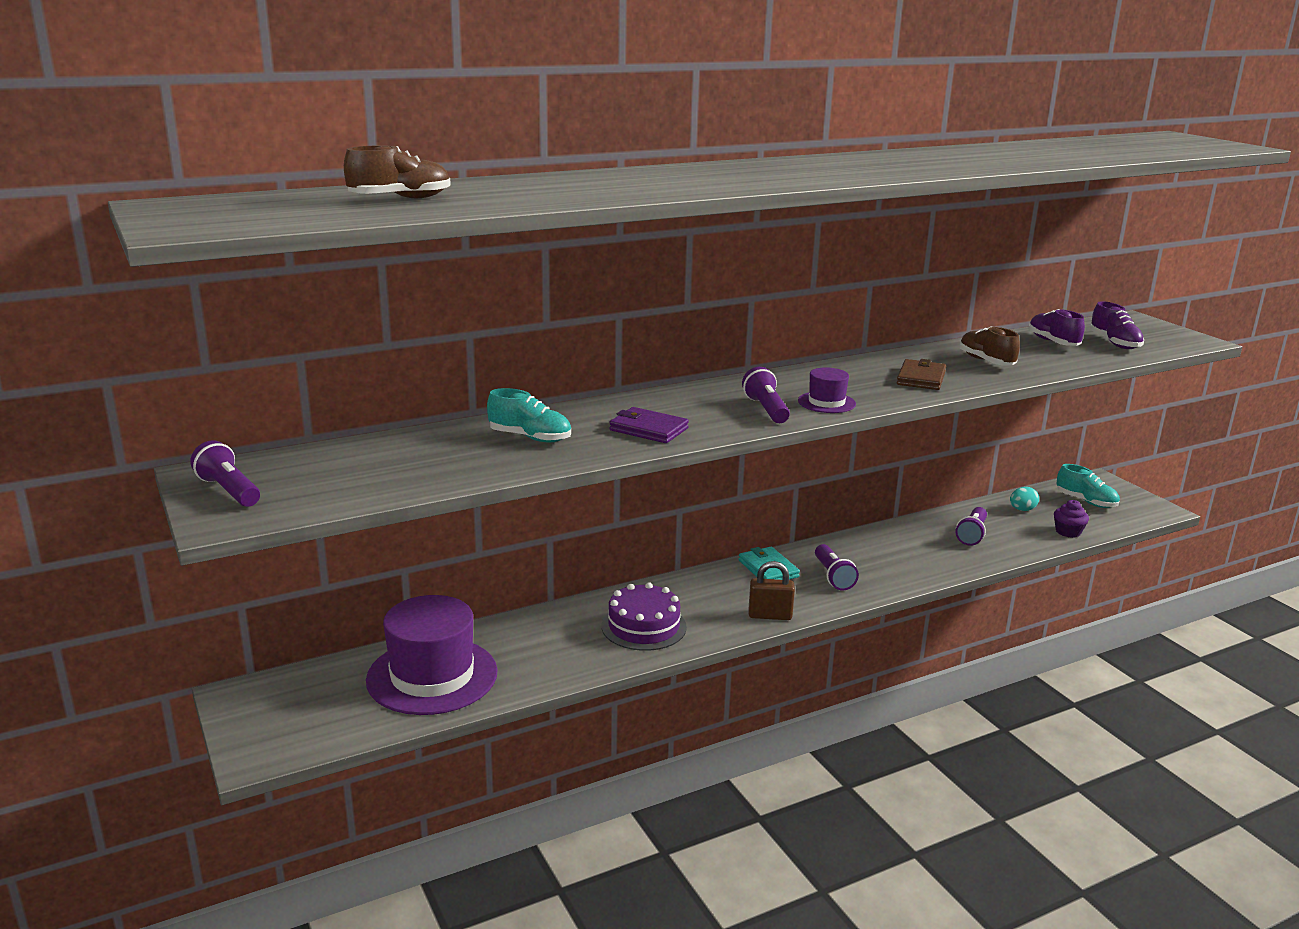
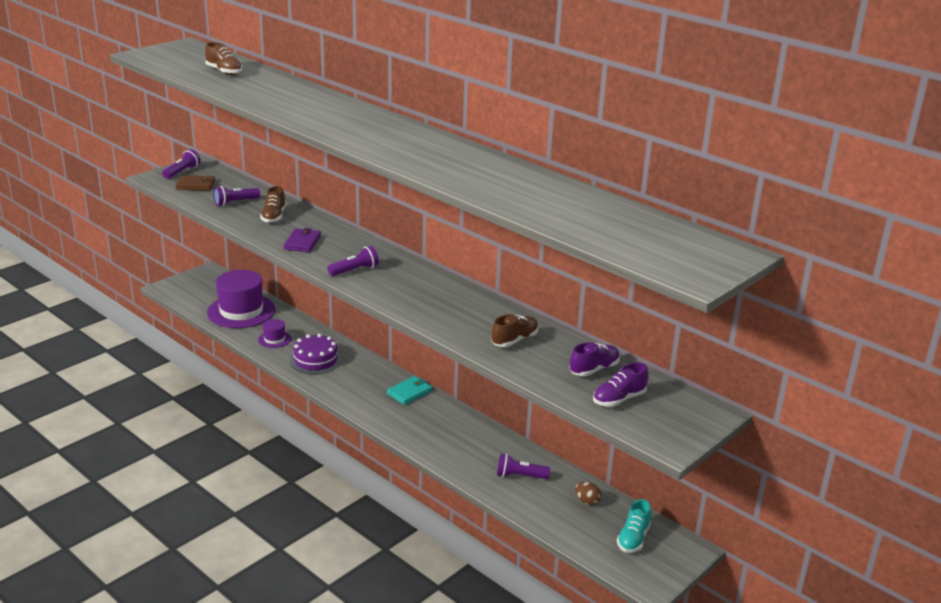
camera: 70 degrees right, 5 degrees up
turquoise shoe [487,388,571,442] -> brown shoe [260,186,286,223]
brown padlock [749,561,795,620] -> none
purple hat [798,367,856,413] -> purple hat moved to [258,319,291,348]
purple flashlight [815,544,859,591] -> purple flashlight moved to [213,186,260,206]
brown wallet [897,359,946,390] -> brown wallet moved to [175,175,215,191]
turquoise egg [1010,487,1039,511] -> brown egg [575,482,602,505]
purple cupcake [1054,500,1089,538] -> none

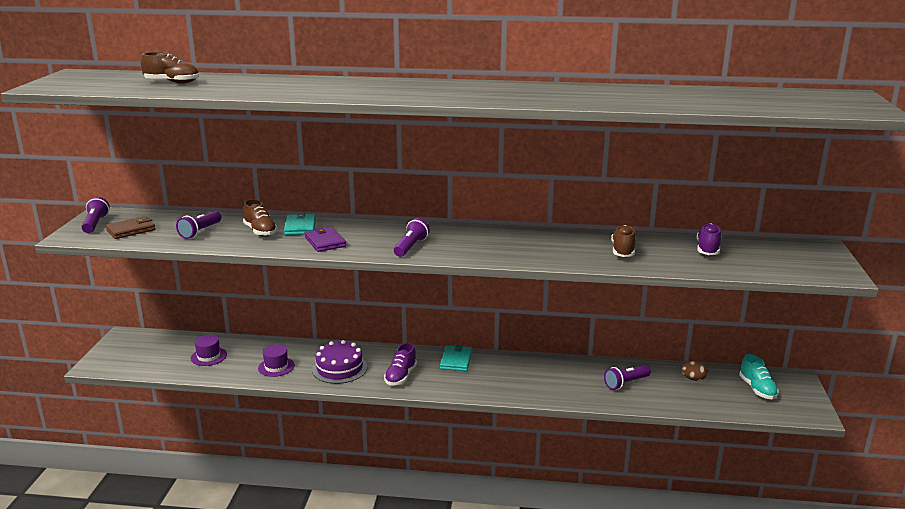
camera: 35 degrees left, 5 degrees down
purple hat [207,270,276,328] -> purple hat [191,335,227,366], size x0.47
purple shoe [593,363,649,407] -> purple shoe moved to [384,343,417,385]
none -> turquoise wallet [284,213,316,235]

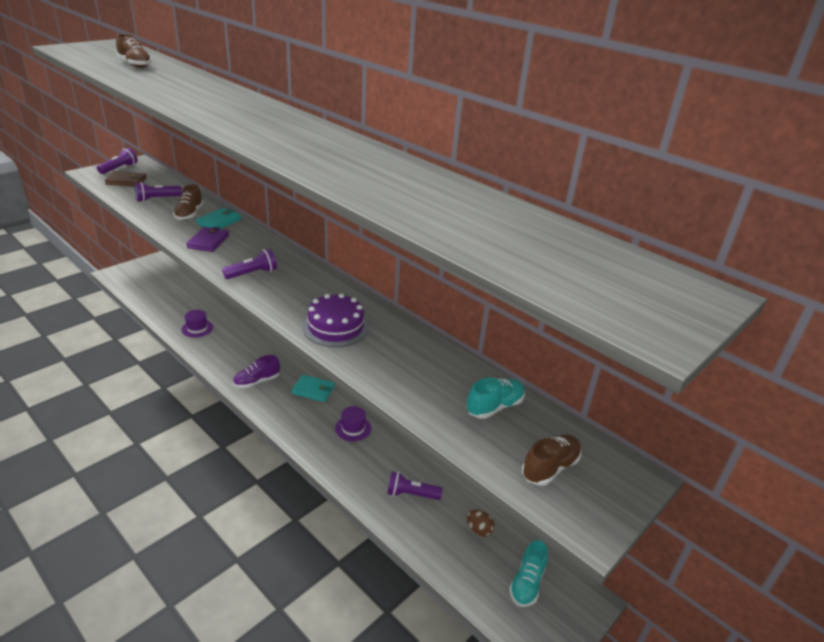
camera: 35 degrees right, 10 degrees up
purple hat [191,335,227,366] -> purple hat moved to [335,406,371,442]
purple cake [312,340,367,384] -> purple cake moved to [303,293,369,347]
turquoise wallet [440,344,472,371] -> turquoise wallet turned 60 degrees clockwise [291,375,335,402]
brown shoe [611,225,636,257] -> brown shoe moved to [522,434,582,486]
purple shoe [696,223,722,255] -> turquoise shoe [466,378,525,419]

